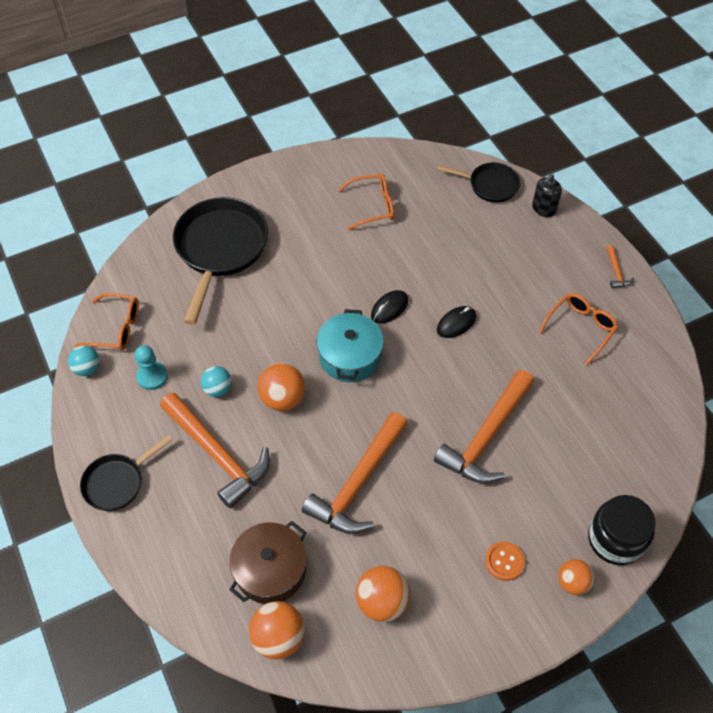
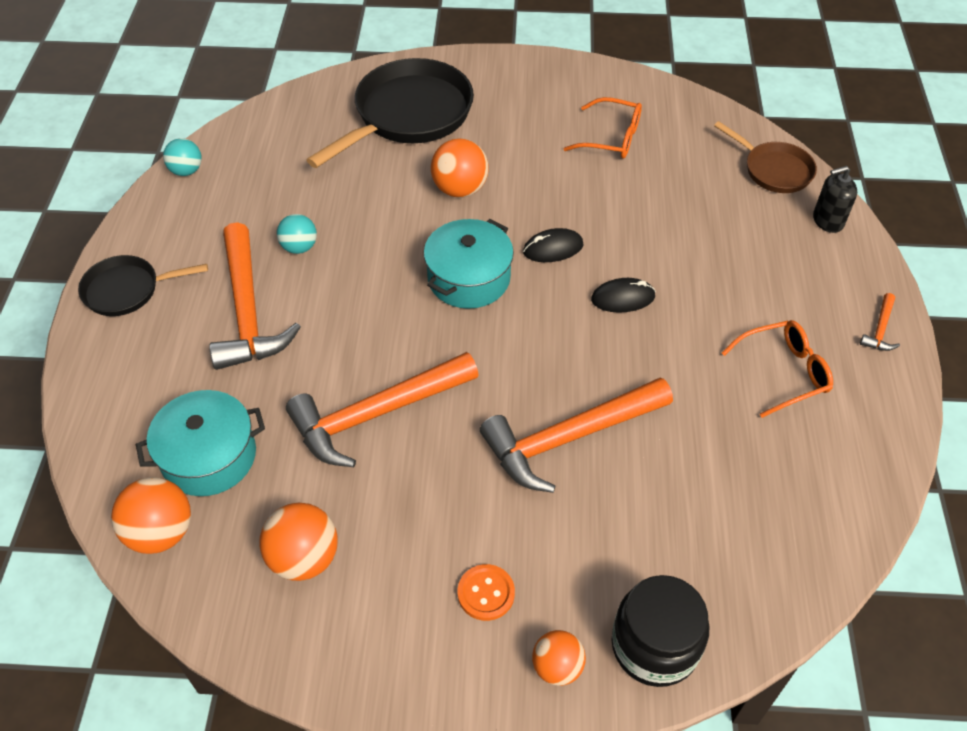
camera: 30 degrees right, 5 degrees down
orange glasses [75,293,139,350] -> none
turquoise pawn [135,345,168,390] -> none
brown pot [229,521,307,604] -> turquoise pot [136,390,265,496]
orange ball [258,363,306,411] -> orange ball moved to [431,138,489,198]
black pan [437,162,521,203] -> brown pan [714,121,817,193]

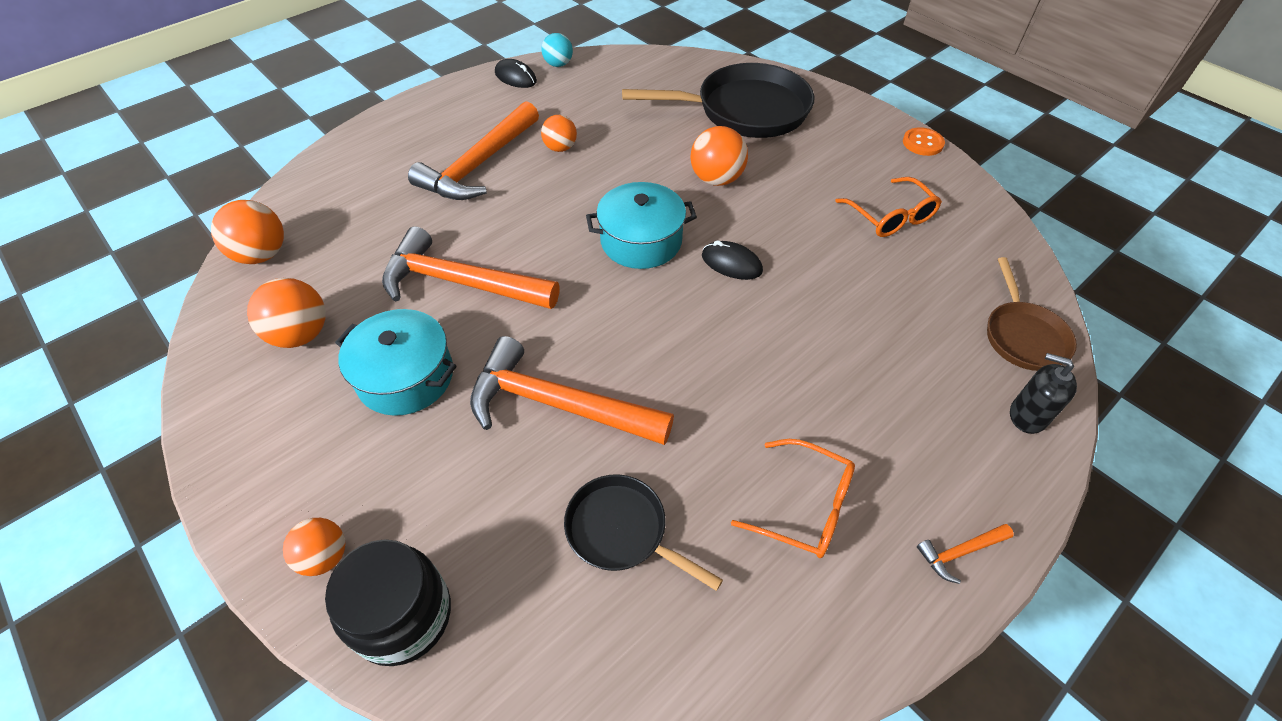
camera: 45 degrees right, 0 degrees up
black pan [78,255,208,316] -> black pan moved to [564,475,723,591]
turquoise pot [136,390,265,496] -> turquoise pot moved to [335,309,457,416]
turquoise ball [277,214,317,254] -> orange ball [541,115,577,152]
orange button [458,564,515,621] -> orange button moved to [903,127,945,156]
black mouse [591,278,656,313] -> black mouse moved to [495,59,537,88]

